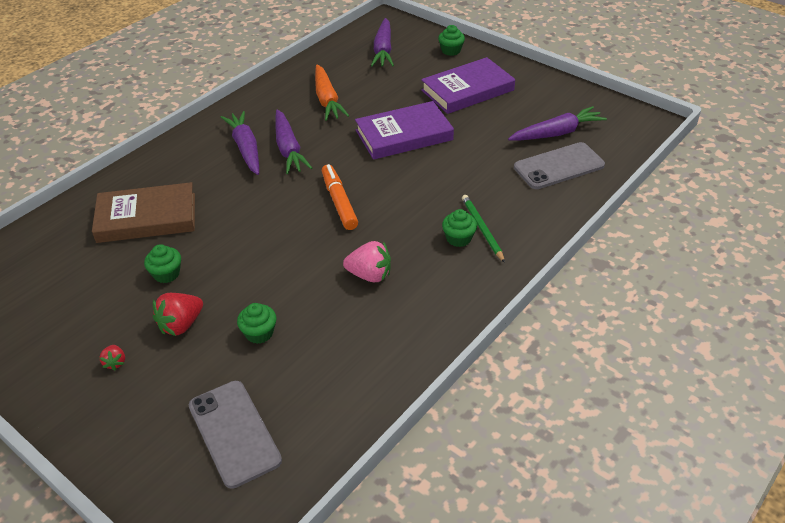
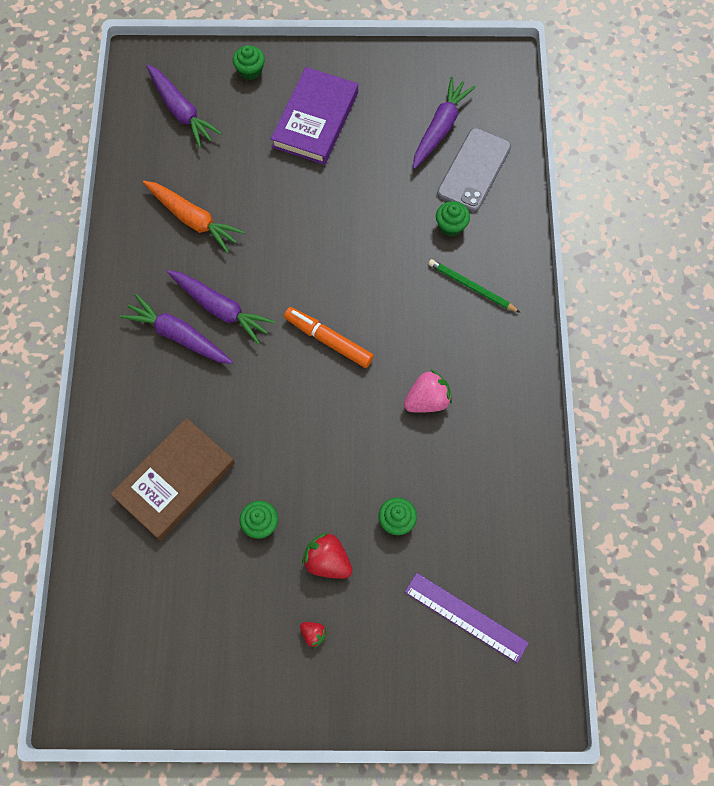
camera: 40 degrees left, 25 degrees up
red strawberry [153,293,203,336] -> red strawberry turned 120 degrees clockwise [302,532,352,579]
grey phone [189,381,282,489] -> purple ruler [405,573,529,663]
purple book [355,101,454,160] -> none
green cupcake [442,209,477,247] -> green cupcake moved to [436,201,470,236]

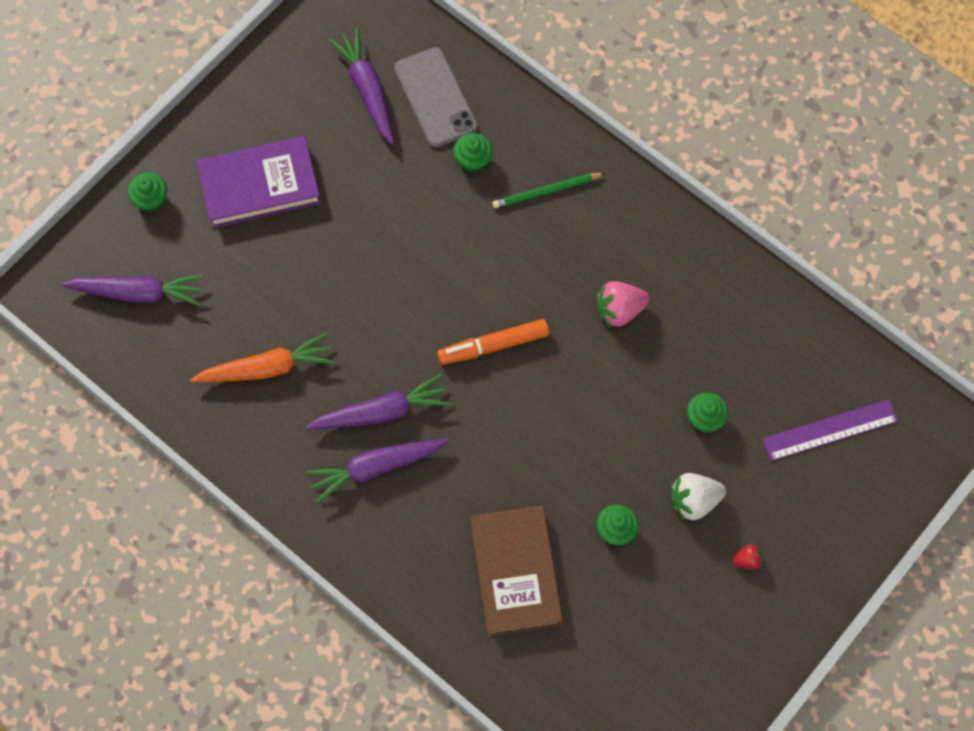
camera: 50 degrees left, 0 degrees up
purple book [271,67,358,165] -> purple book turned 75 degrees counterclockwise [196,136,321,228]
red strawberry [302,532,352,579] -> white strawberry [671,473,726,522]
pink strawberry [404,370,452,413] -> pink strawberry turned 120 degrees counterclockwise [596,281,649,328]

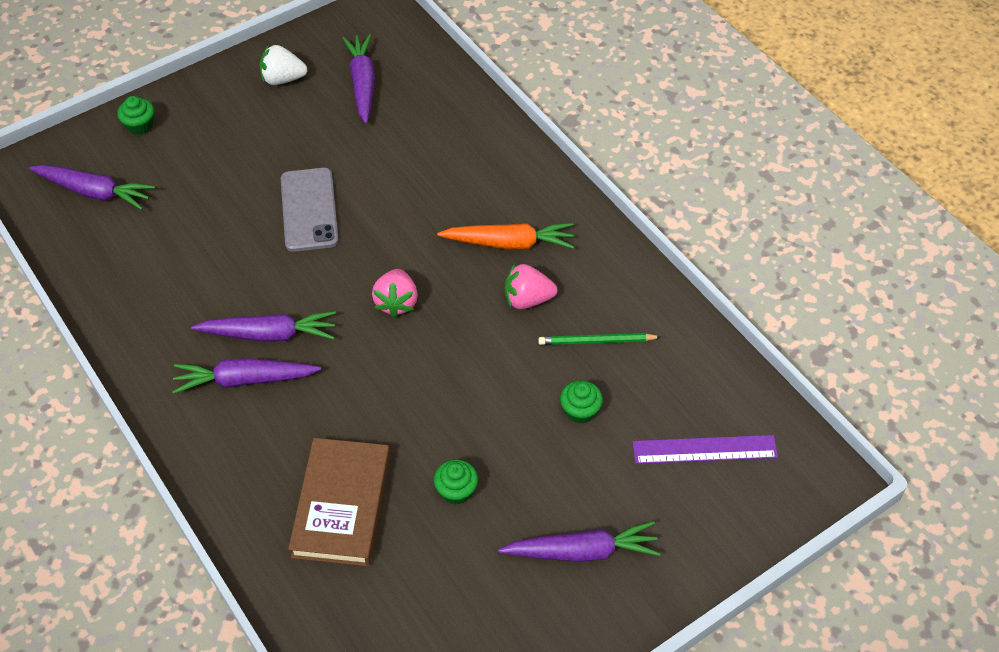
camera: 15 degrees right, 15 degrees down
orange carrot [190,332,334,382] -> orange carrot moved to [437,223,574,249]
purple book [196,136,321,228] -> none
grey phone [394,47,478,148] -> grey phone moved to [281,168,339,252]
orange marker [437,319,549,365] -> pink strawberry [372,269,418,318]
green cupcake [453,133,493,173] -> none
green pencil [492,173,606,208] -> green pencil moved to [538,333,661,345]
white strawberry [671,473,726,522] -> white strawberry moved to [260,44,307,85]
red strawberry [733,543,763,569] -> purple carrot [498,521,660,562]

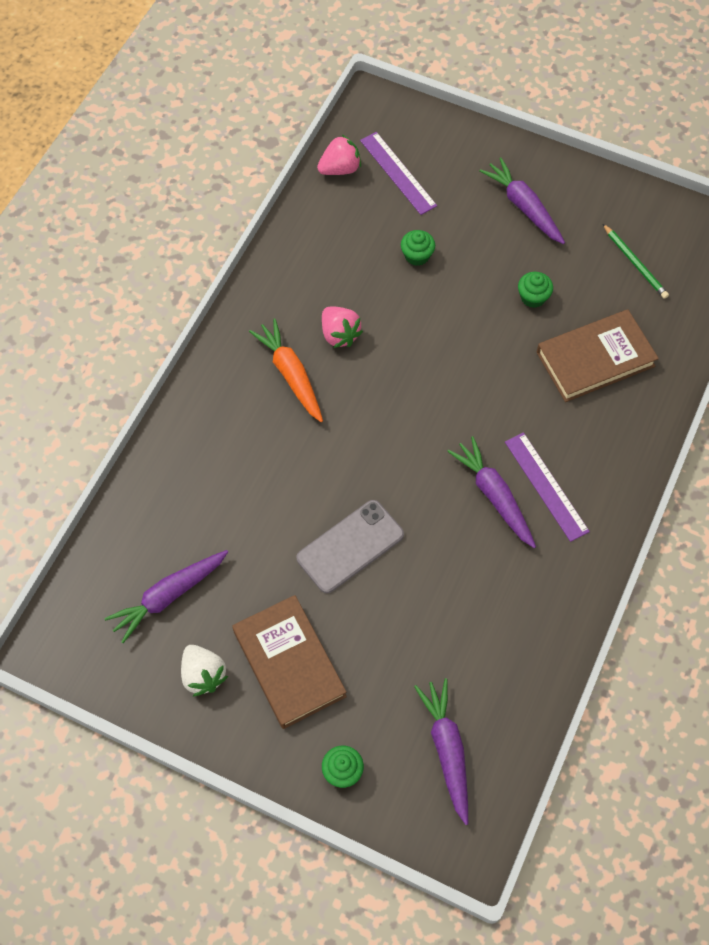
camera: 120 degrees left, 10 degrees up
purple carrot [172,358,321,394] -> purple ruler [505,432,590,542]
pink strawberry [372,269,418,318] -> pink strawberry moved to [317,135,361,175]
green pencil [538,333,661,345] -> green pencil moved to [603,224,669,299]
none -> brown book [232,595,347,729]

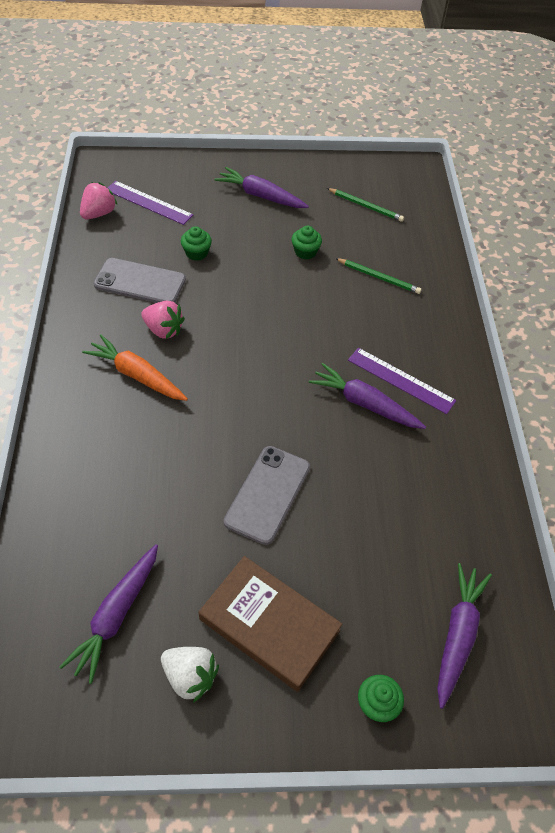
camera: 30 degrees left, 10 degrees down
purple carrot [414,678,468,825] -> purple carrot turned 60 degrees clockwise [437,563,492,709]
brown book [537,309,659,402] -> green pencil [335,258,422,294]
none -> grey phone [94,258,186,303]

